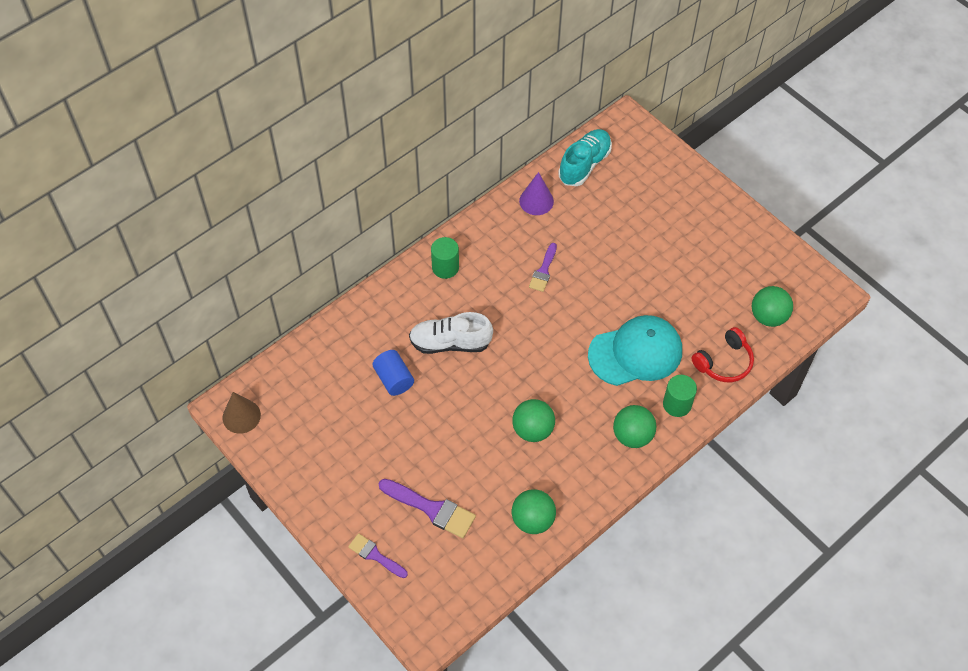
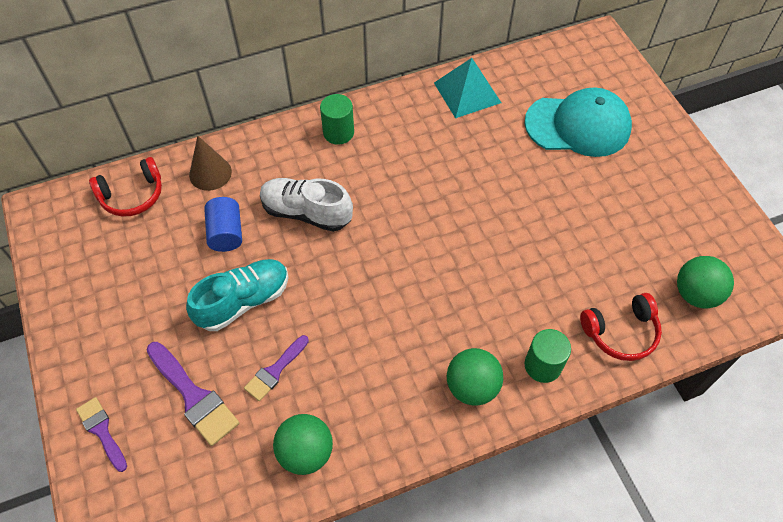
camera: 20 degrees right, 0 degrees up
brown cone [223,392,261,434] -> brown cone moved to [189,136,232,191]
green ball [512,399,555,442] -> none
purple cone [519,172,554,215] -> turquoise pyramid [434,58,501,118]
purple brush [529,243,557,292] -> purple brush moved to [244,335,309,401]
turquoise shoe [558,129,612,186] -> turquoise shoe moved to [186,259,288,331]
turquoise cap [588,315,682,386] -> turquoise cap moved to [524,87,632,157]
none -> red headphones [89,157,162,216]

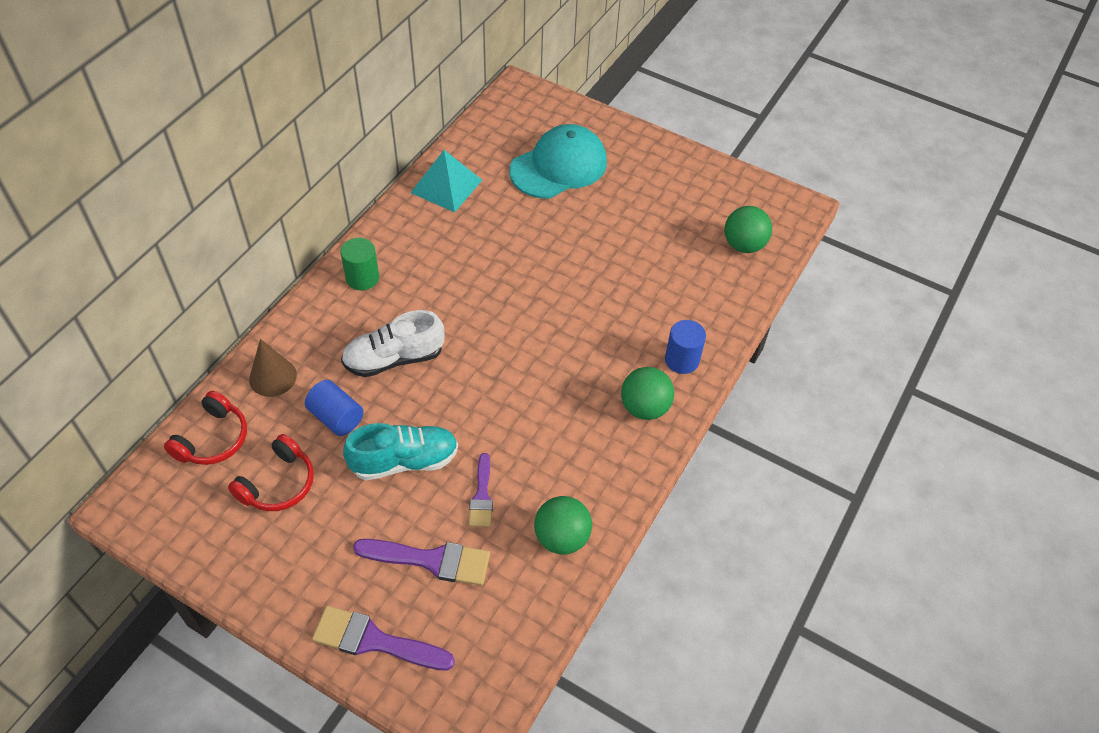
camera: 40 degrees left, 5 degrees down
purple brush [76,397,127,472] -> purple brush [312,606,455,671], size x1.58
turquoise shoe [186,259,288,331] -> turquoise shoe turned 60 degrees clockwise [343,423,458,480]
green cylinder [525,329,571,383] -> blue cylinder [665,320,706,374]
red headphones [580,293,662,361] -> red headphones moved to [228,434,314,511]

